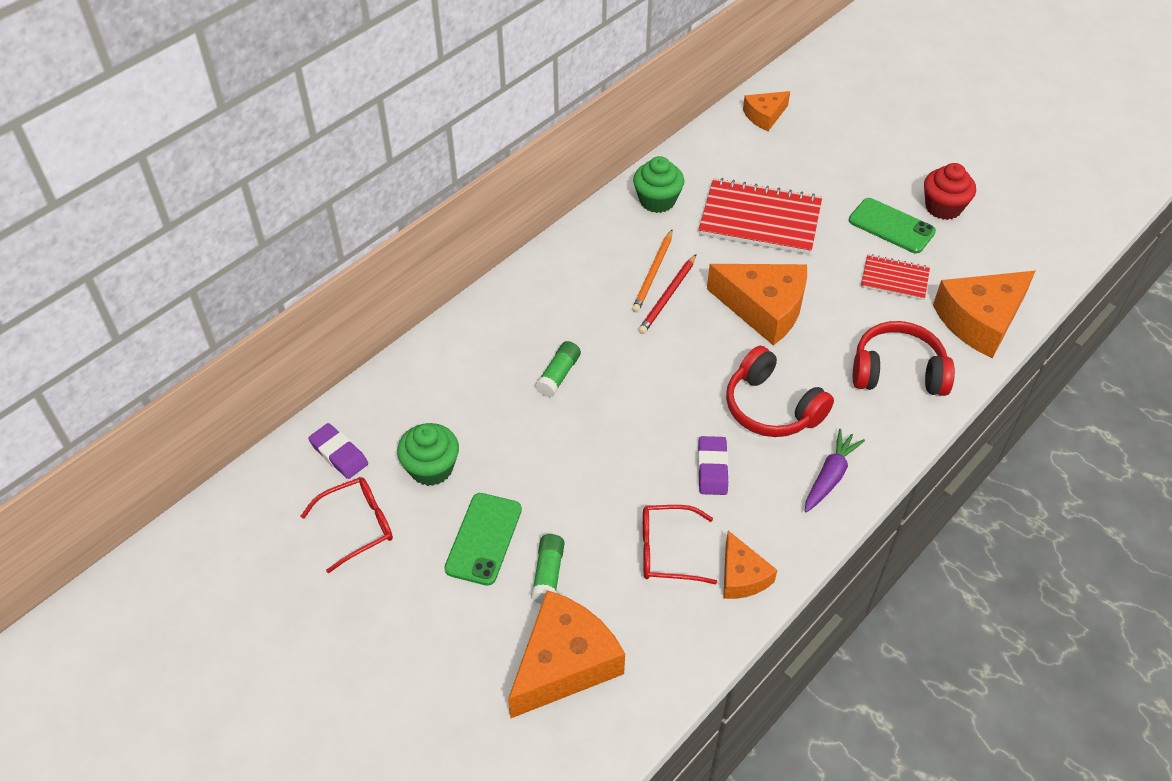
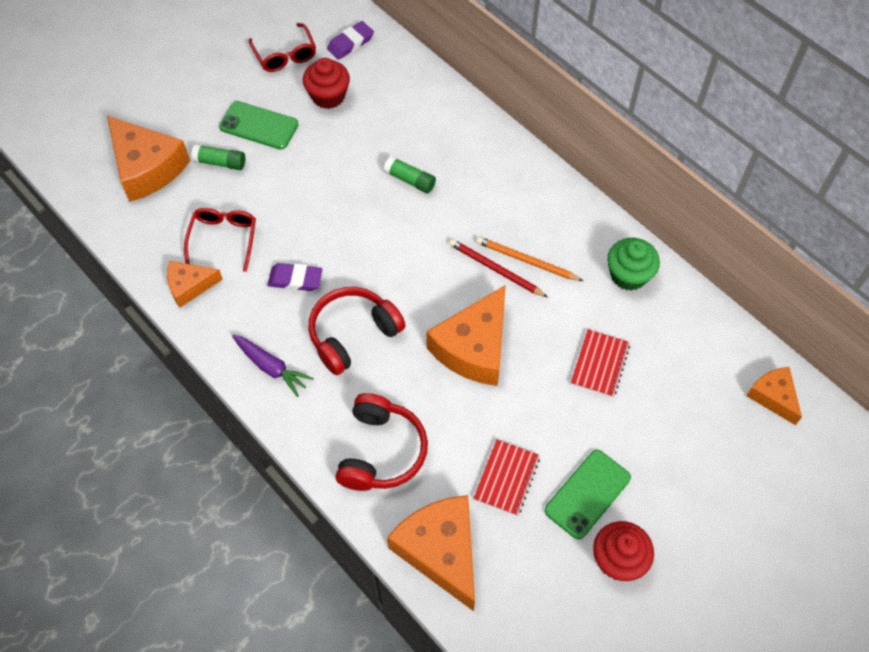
camera: 95 degrees right, 10 degrees up
green cupcake [397,423,459,486] -> red cupcake [303,58,350,109]
red notebook [699,178,822,255] -> red notebook [571,329,630,397], size x0.54

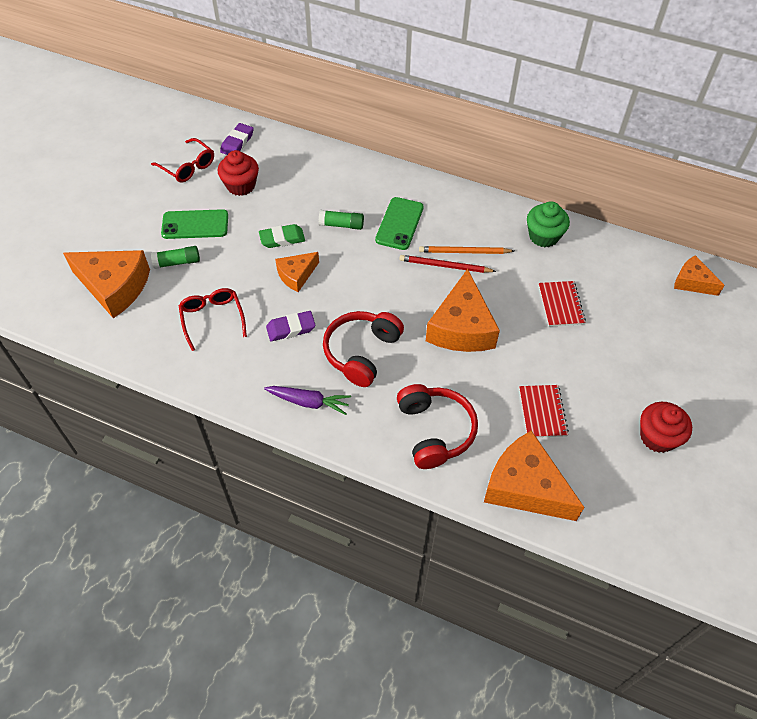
camera: 25 degrees left, 5 degrees down
orange cheese [167,261,223,308] -> orange cheese moved to [275,252,319,292]
green phone [545,450,631,539] -> green phone moved to [375,197,424,250]
none -> green eraser [259,224,305,248]

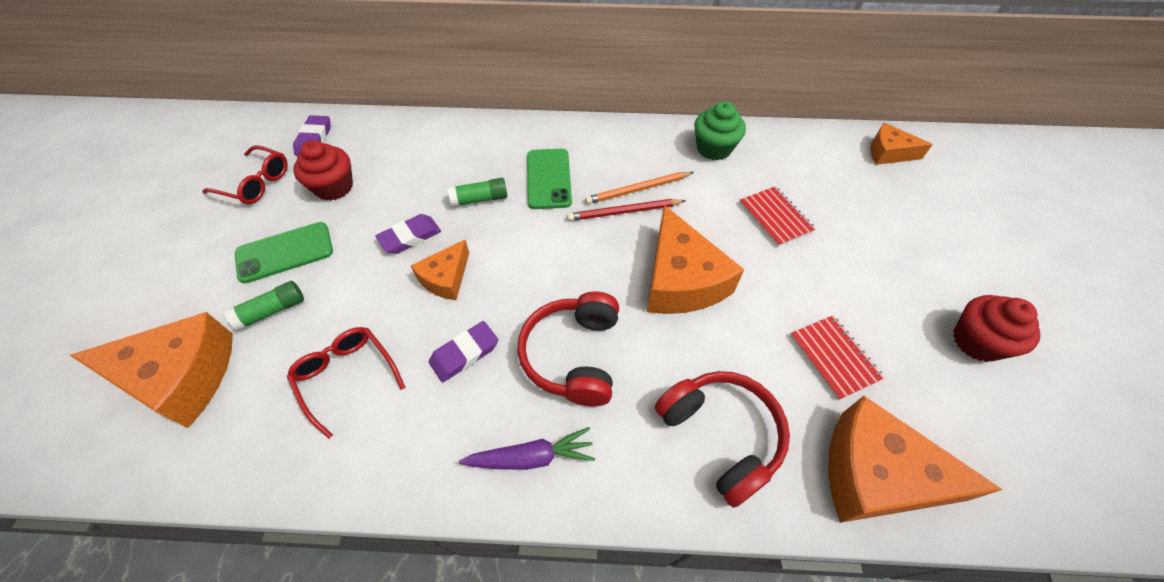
camera: 20 degrees left, 0 degrees up
green eraser [259,224,305,248] -> purple eraser [375,214,441,254]

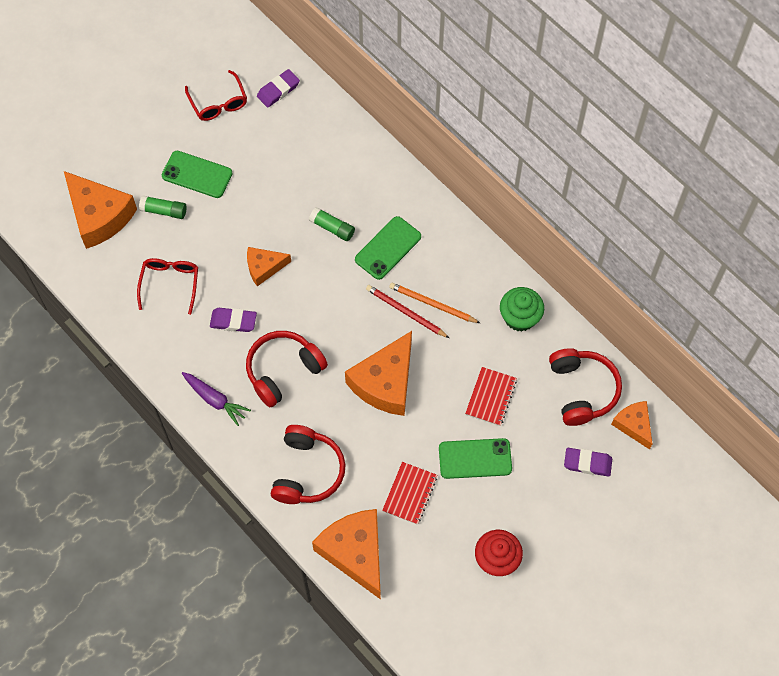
camera: 45 degrees right, 10 degrees up
red cupcake [293,140,353,201] -> none
purple eraser [375,214,441,254] -> purple eraser moved to [564,448,612,477]
none -> green phone [439,438,512,479]
none -> red headphones [549,348,622,426]

